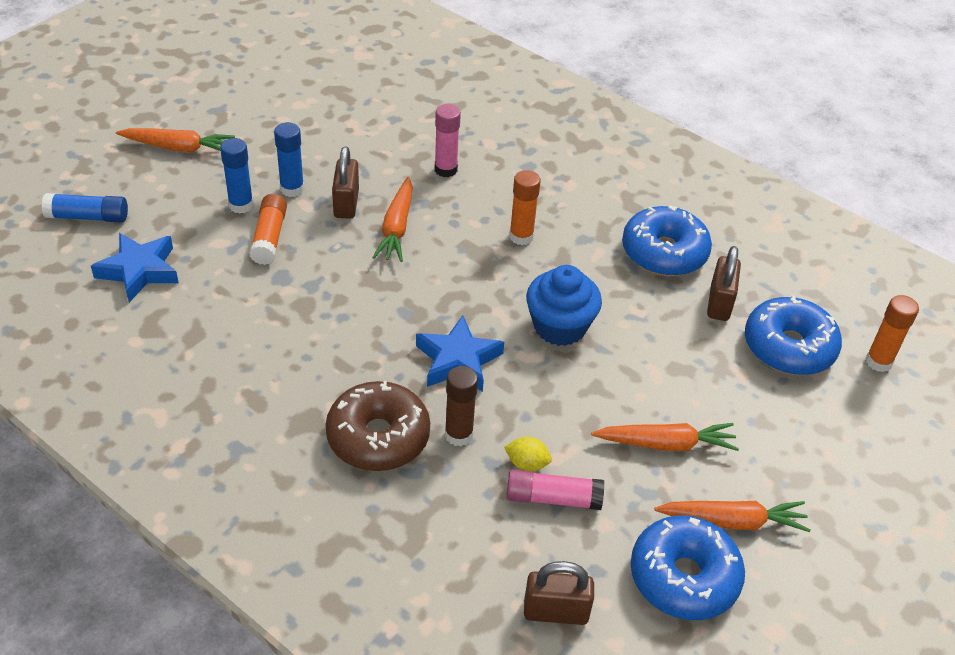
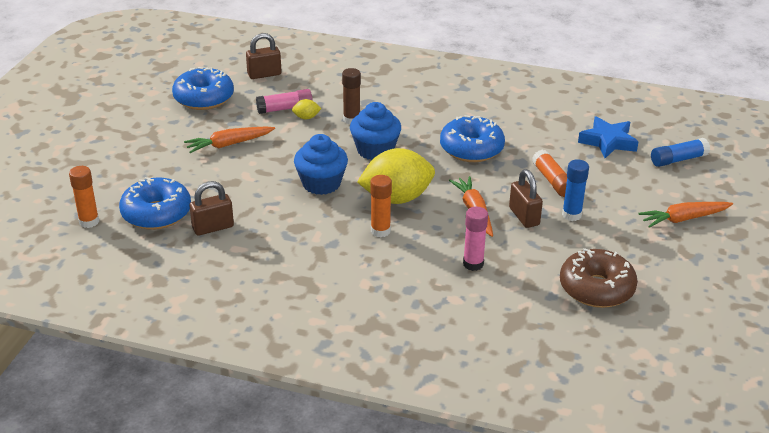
camera: 160 degrees right, 10 degrees down
blue glue stick [220,138,253,214] -> none
brown donut [326,381,430,471] -> brown donut moved to [560,248,638,308]
blue star [416,315,504,392] -> blue cupcake [350,102,401,160]
blue donut [622,205,712,276] -> blue donut moved to [440,115,505,162]
orange carrot [654,501,811,532] -> none
brown padlock [707,246,741,321] -> brown padlock turned 75 degrees clockwise [189,181,234,236]
none -> yellow lemon [357,148,435,204]

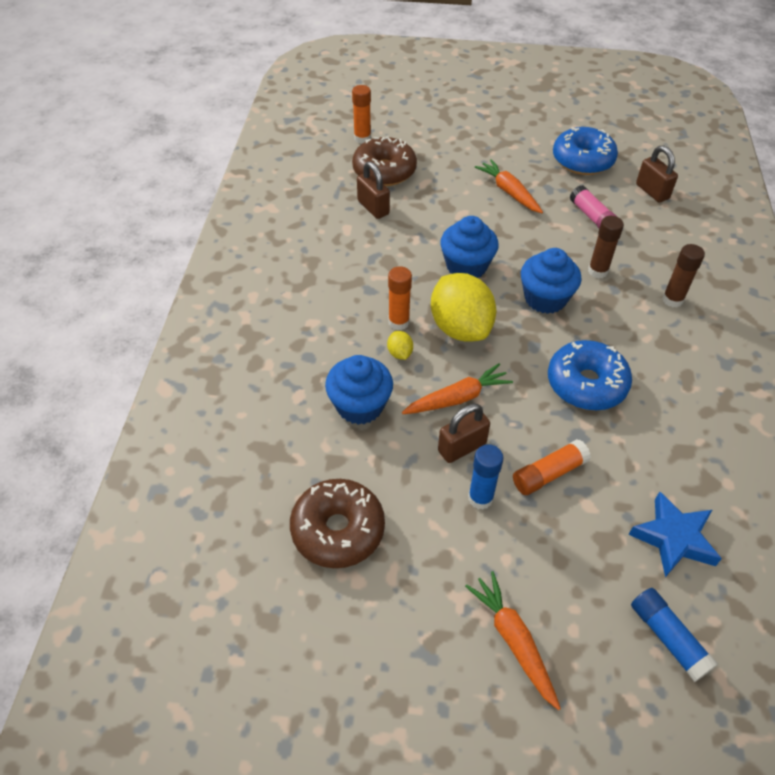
camera: 80 degrees right, 15 degrees up
blue donut [119,177,191,230] -> brown donut [352,137,417,186]
yellow lemon [292,99,321,120] -> yellow lemon moved to [387,331,413,360]
pink glue stick [463,207,488,271] -> blue cupcake [325,355,393,425]
none -> brown glue stick [662,244,705,307]

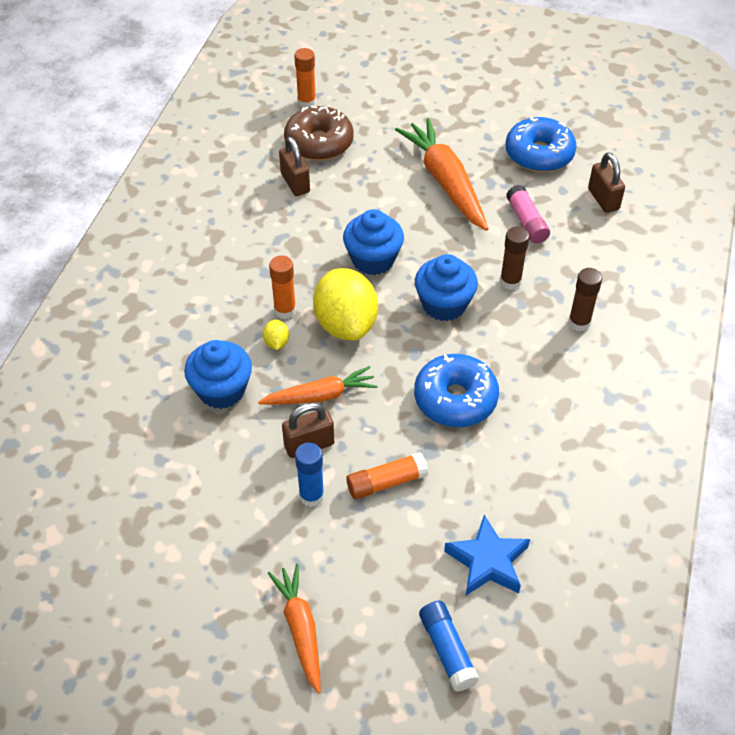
camera: 10 degrees right, 0 degrees up
brown donut [290,479,385,568] -> none
orange carrot [475,159,543,213] -> orange carrot [395,118,488,231], size x1.65

